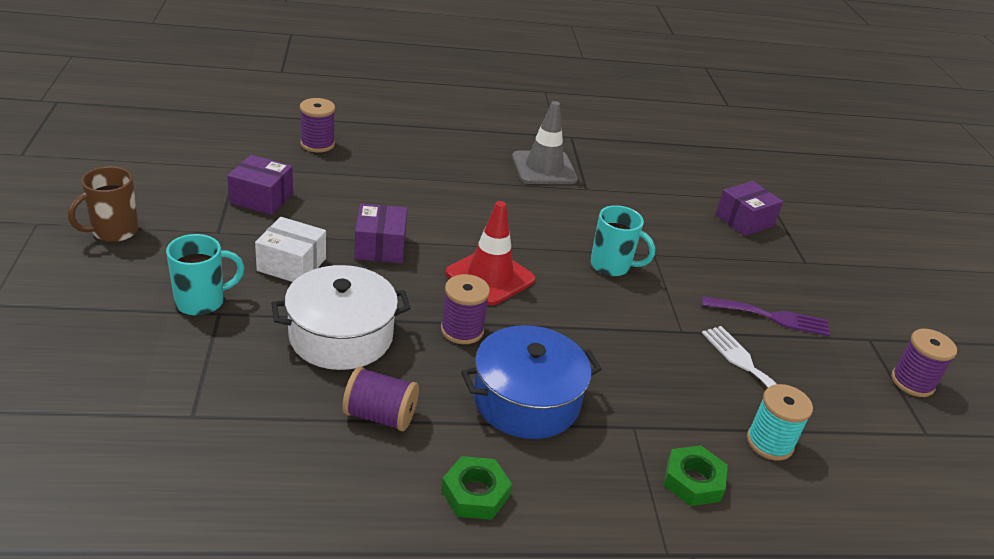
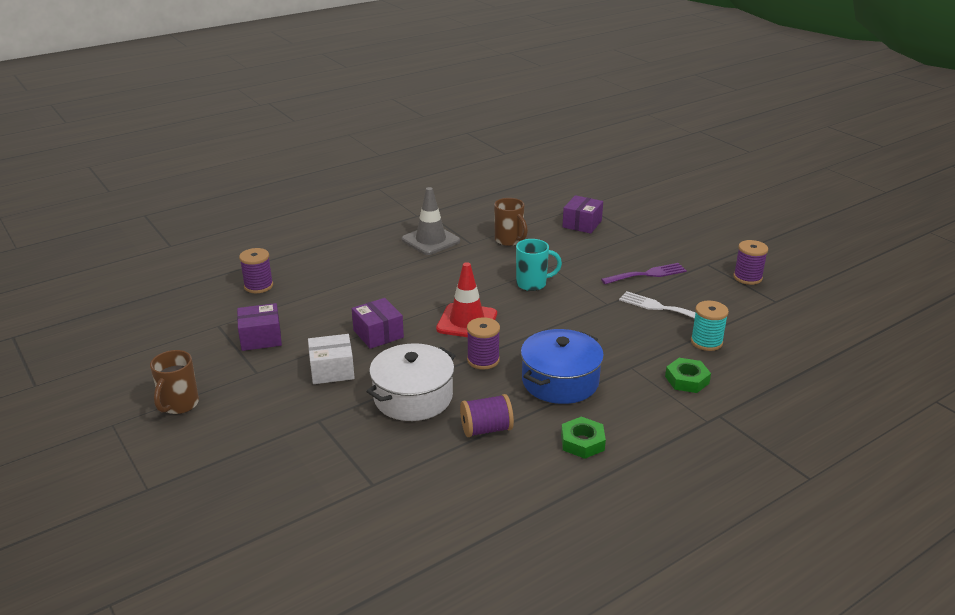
camera: 25 degrees left, 5 degrees down
turquoise mug [166,234,244,316] -> none
none -> brown mug [494,198,528,246]

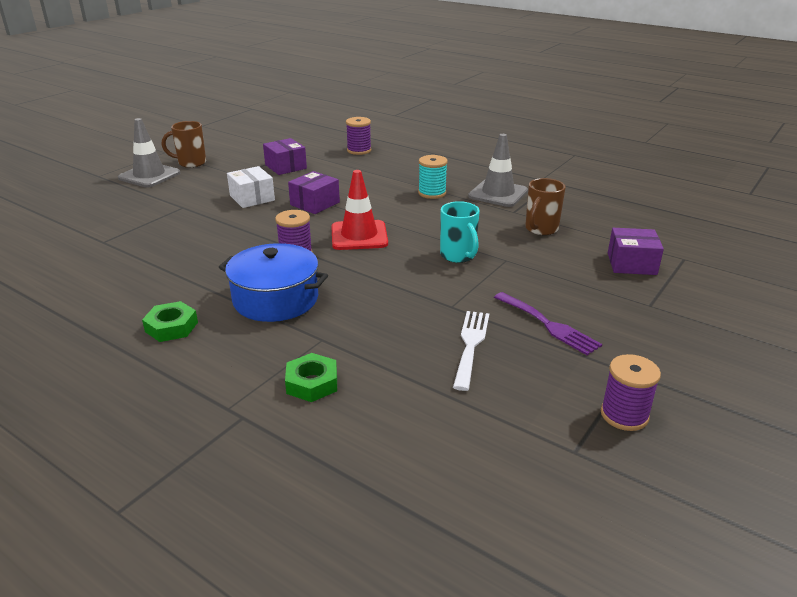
camera: 70 degrees right, 0 degrees up
white pot [366,343,456,421] -> none
purple spool [460,394,514,437] -> none
turquoise spool [691,301,729,351] -> turquoise spool moved to [418,155,448,199]
none -> grey traffic cone [118,118,180,187]

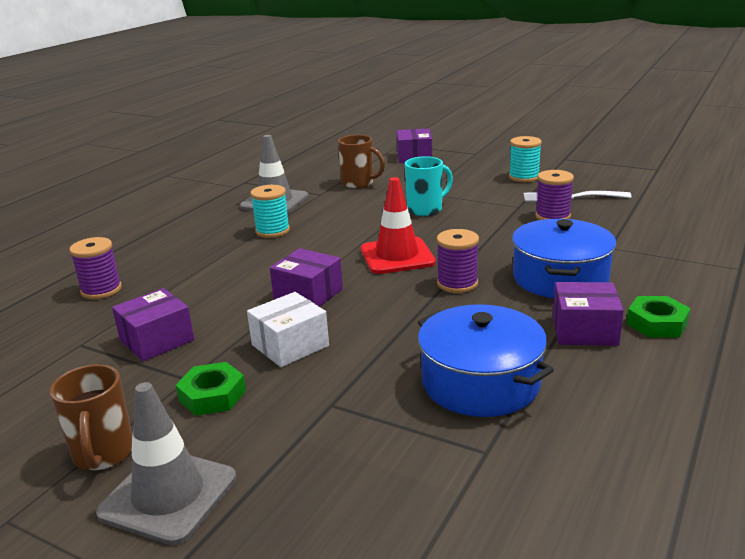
camera: 95 degrees left, 5 degrees down
green nut [285,353,337,402] -> green nut moved to [176,362,246,416]
purple fork [494,292,602,355] -> turquoise spool [509,136,542,182]
purple spool [601,354,661,431] -> purple spool moved to [535,170,574,220]
none -> blue pot [418,304,554,417]
none -> purple box [553,282,624,346]

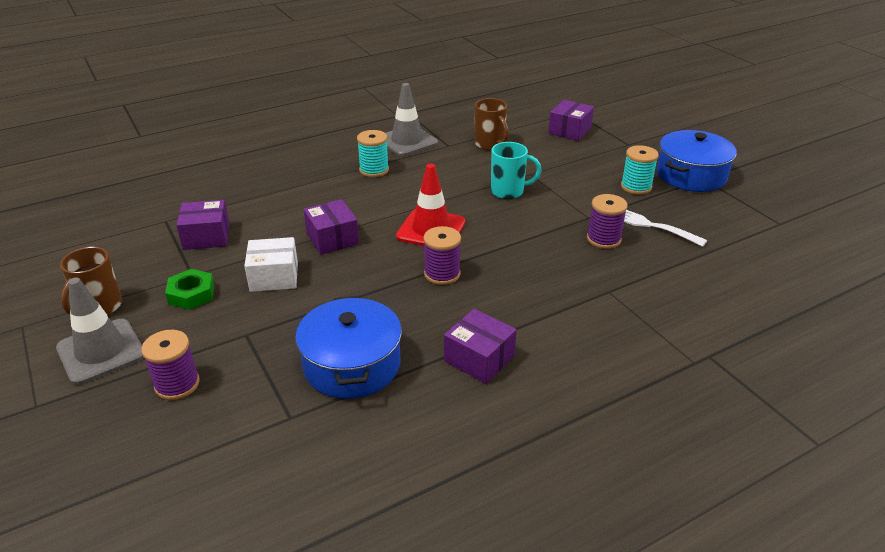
camera: 30 degrees right, 10 degrees up
purple spool [69,237,122,299] -> purple spool moved to [141,330,200,400]
blue pot [512,219,616,298] -> blue pot moved to [657,130,737,192]
green nut [626,296,691,338] -> none

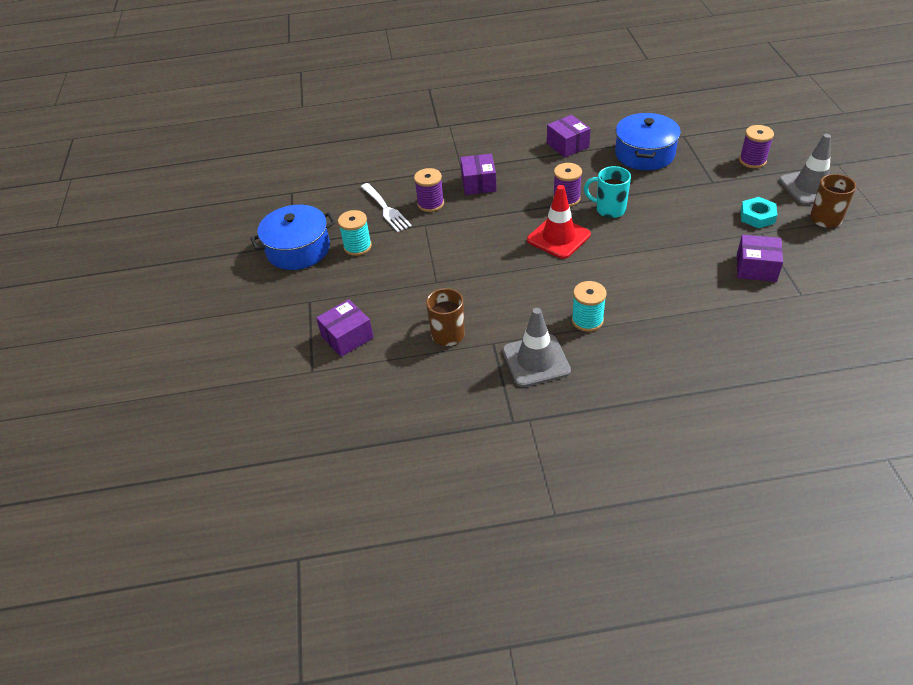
camera: 155 degrees left, 10 degrees up
green nut [165,269,214,310] -> turquoise nut [740,197,777,228]
white box [244,237,298,292] -> none
purple box [304,199,359,255] -> purple box moved to [460,154,497,195]
turquoise mug [491,142,542,199] -> turquoise mug moved to [584,166,631,218]

